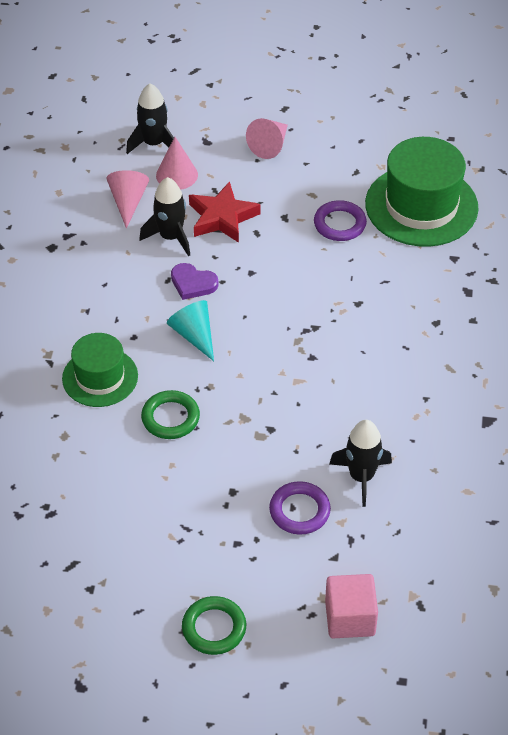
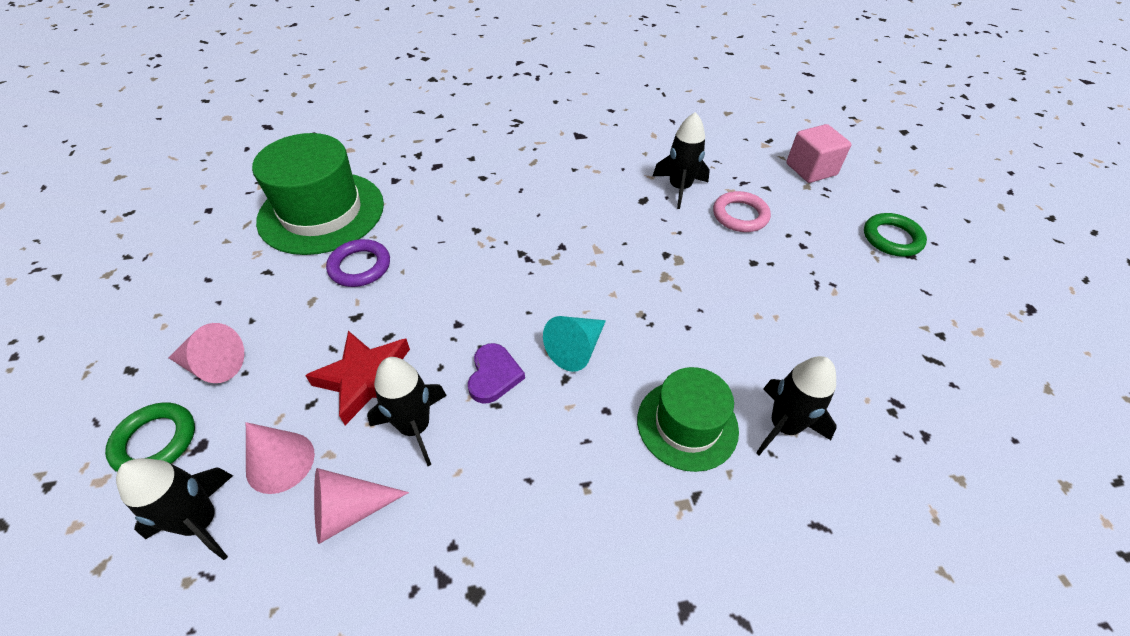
camera: 110 degrees left, 0 degrees up
green ring [141,390,200,439] -> green ring moved to [105,402,195,472]
purple ring [269,481,331,535] -> pink ring [713,191,771,232]
none -> black rocket [756,356,836,455]

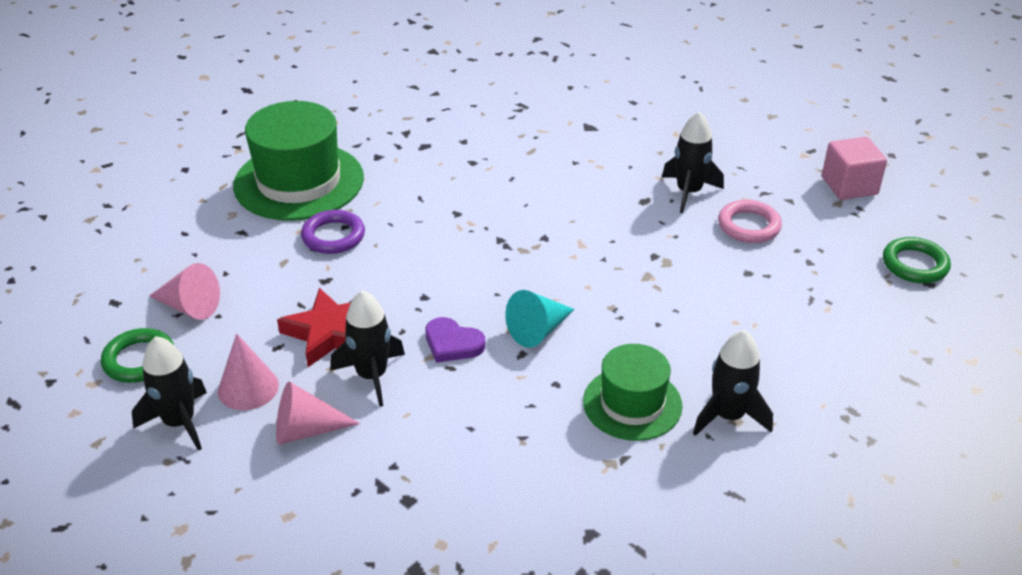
camera: 10 degrees right, 10 degrees down
purple heart [468,343,525,404] -> purple heart turned 105 degrees clockwise [425,317,485,363]

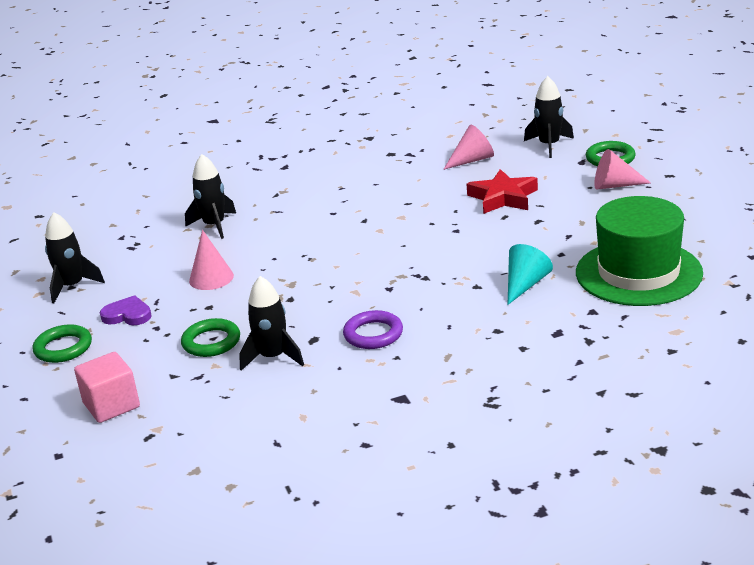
camera: 165 degrees right, 10 degrees down
pink cone [218,333,279,410] -> pink cone moved to [189,230,234,290]
purple ring [301,210,365,254] -> purple ring moved to [343,310,403,349]
black rocket [331,290,405,407] -> black rocket moved to [45,212,105,303]
purple heart [425,317,485,363] -> purple heart moved to [100,295,152,325]
turquoise cone [505,290,574,348] -> turquoise cone moved to [508,244,553,305]
green hat [583,344,683,441] -> none
pink ring [718,200,782,243] -> green ring [181,318,240,357]

